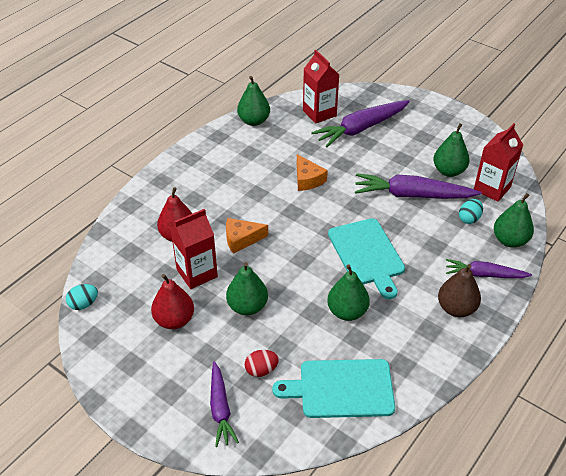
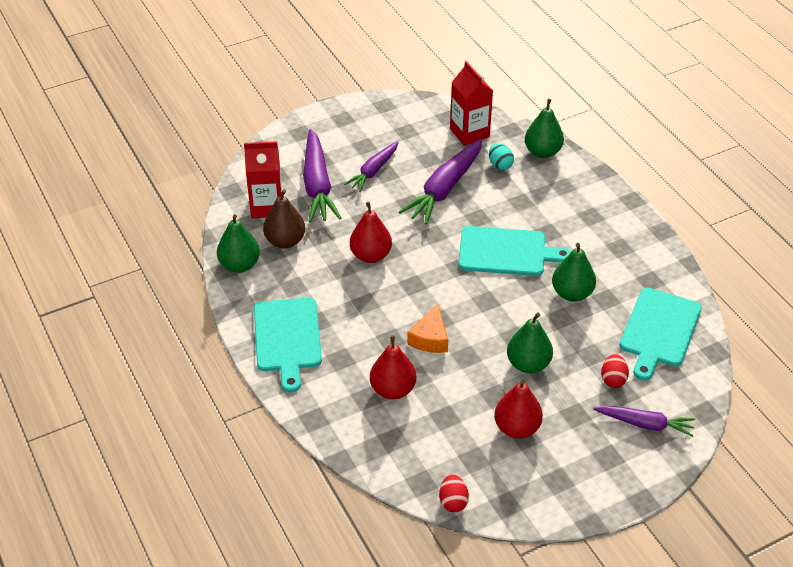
camera: 65 degrees left, 0 degrees up
turquoise egg [66,284,98,310] -> red egg [439,475,469,512]
red carton [170,209,218,289] -> none
orange cheese [297,154,328,191] -> red pear [350,202,392,263]
green pear [433,123,470,177] -> none
brown pear [438,264,481,317] -> brown pear moved to [263,189,305,249]
purple carrot [446,259,532,278] -> purple carrot moved to [344,141,399,192]
none -> turquoise cutting board [254,298,322,393]

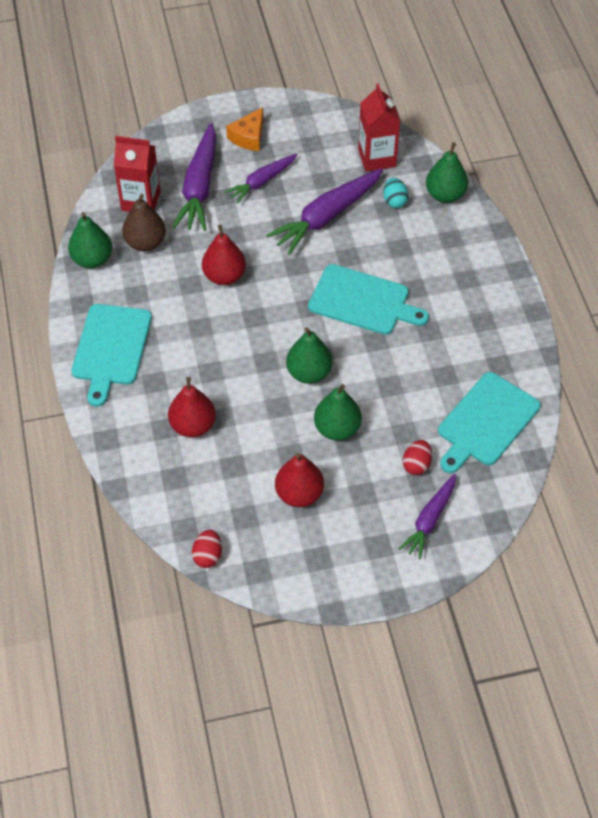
camera: 15 degrees right, 10 degrees up
orange cheese [407,304,448,353] -> orange cheese moved to [226,107,263,151]
green pear [552,243,596,302] -> green pear moved to [286,327,333,384]
purple carrot [593,405,695,437] -> purple carrot turned 90 degrees clockwise [399,474,456,560]

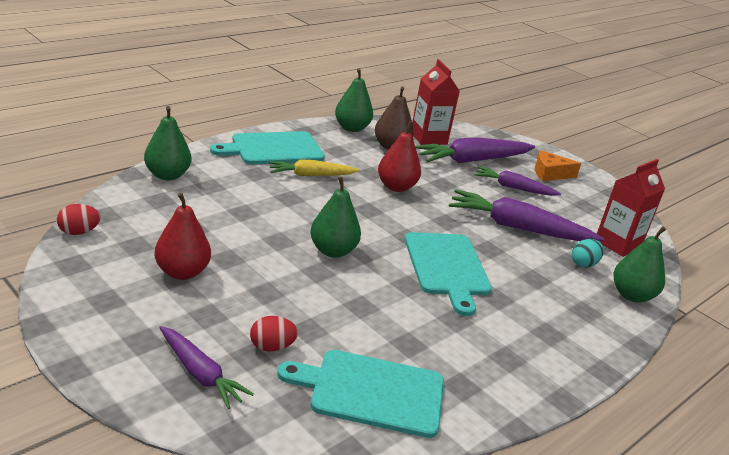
camera: 55 degrees right, 25 degrees down
red pear [168,377,216,437] -> none
green pear [314,384,362,441] -> green pear moved to [144,106,191,180]
purple carrot [399,474,456,560] -> purple carrot turned 135 degrees counterclockwise [159,326,254,409]
none -> yellow carrot [269,159,360,176]

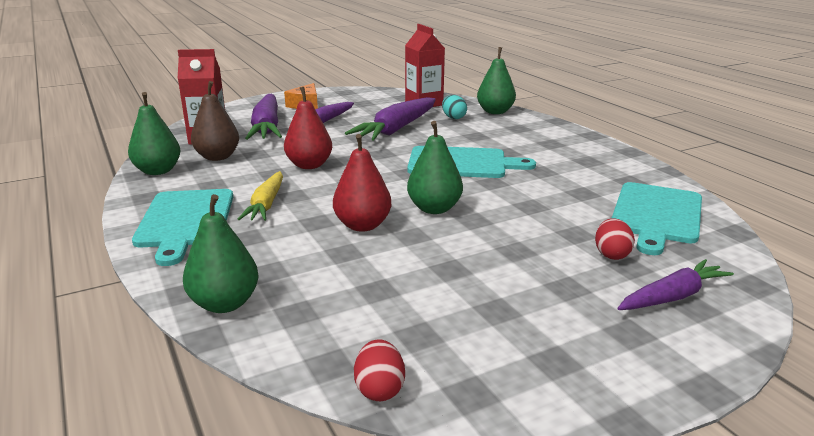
camera: 70 degrees left, 5 degrees down
red pear [154,193,211,280] -> red pear moved to [333,134,391,232]

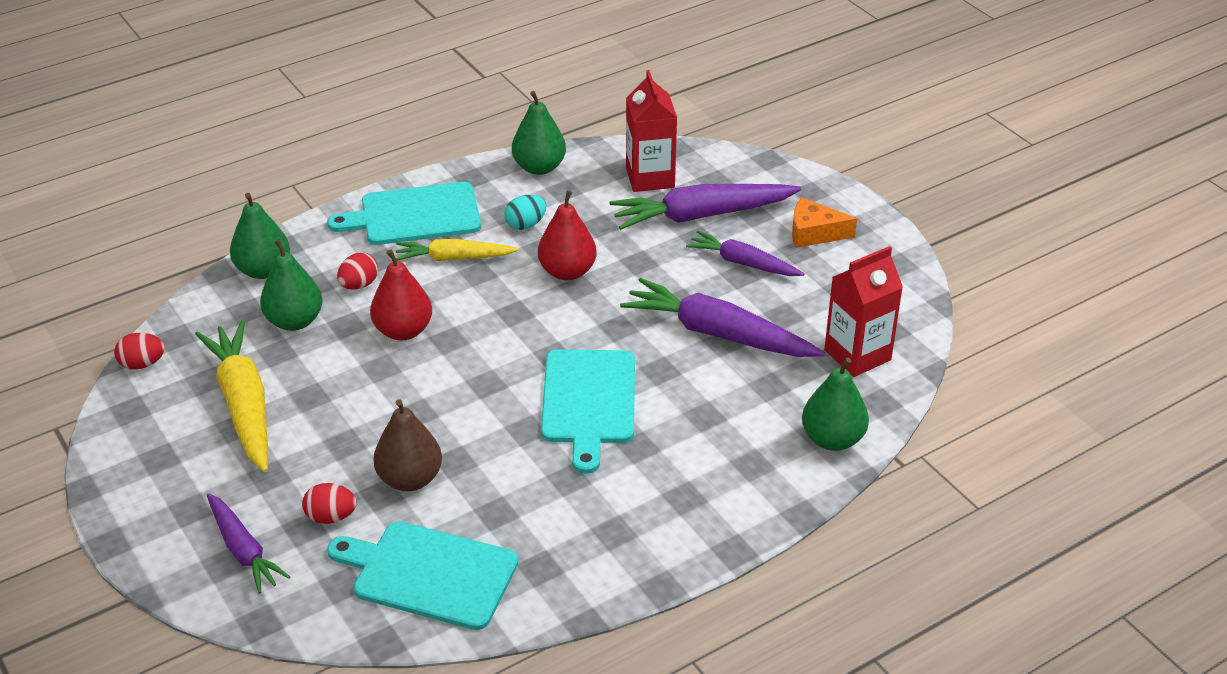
camera: 85 degrees right, 15 degrees up
brown pear [191,81,239,161] -> brown pear moved to [373,399,442,491]
green pear [407,121,463,214] -> green pear moved to [260,239,323,331]
turquoise egg [442,95,467,119] -> turquoise egg moved to [505,195,546,230]
none -> yellow carrot [195,321,268,472]
none -> red egg [337,253,378,290]

